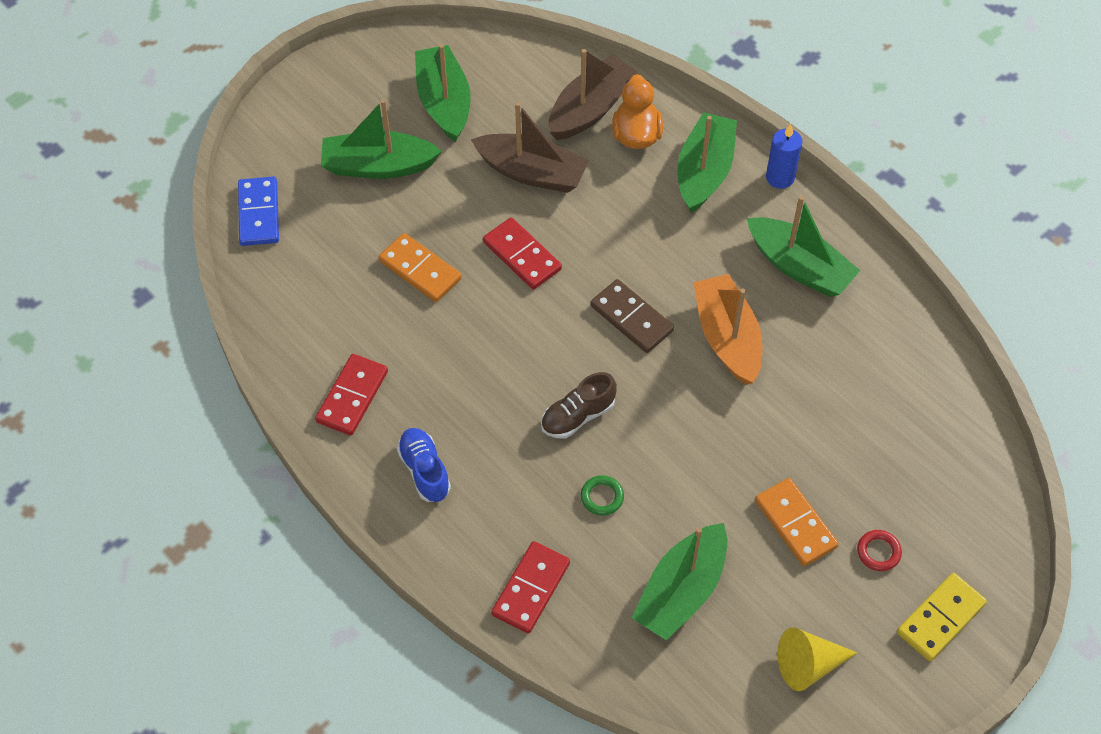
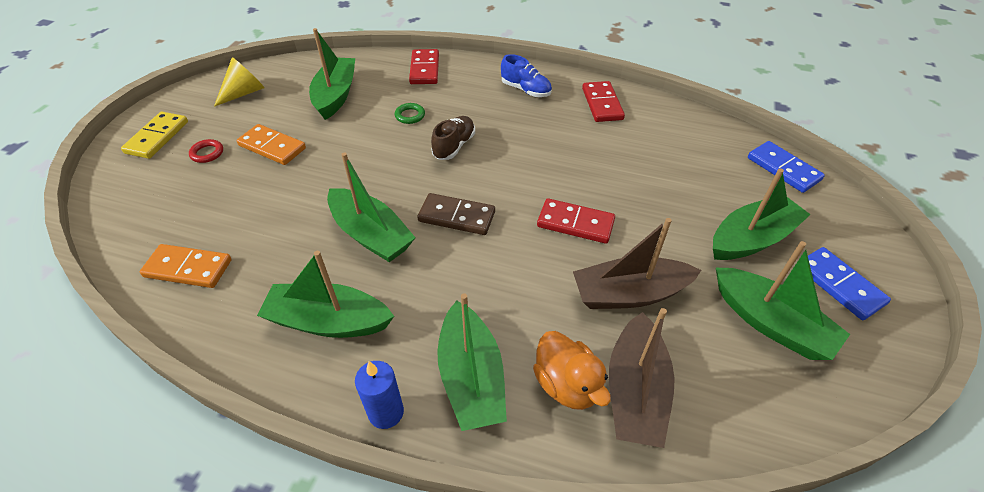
camera: 150 degrees right, 10 degrees down
orange domino [378,233,462,302] -> orange domino moved to [140,244,232,288]
orange boat [693,274,762,385] -> green boat [327,152,416,262]
none -> blue domino [808,247,891,320]

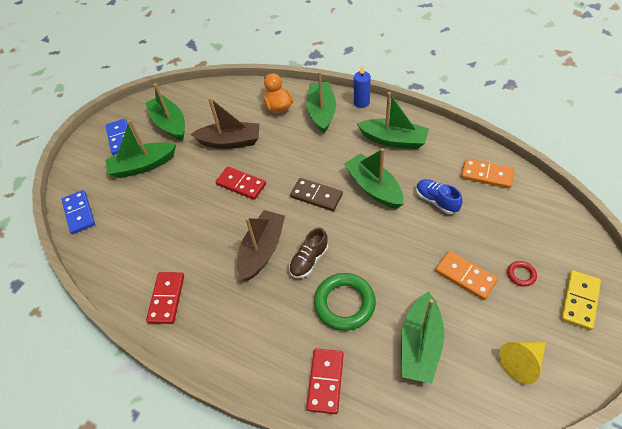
camera: 165 degrees left, 5 degrees up
green ring [395,103,425,124] -> green ring [314,273,376,331], size x2.15
blue shoe [501,54,552,97] -> blue shoe moved to [416,179,463,214]
brown boat [609,308,675,448] -> brown boat moved to [238,210,285,281]

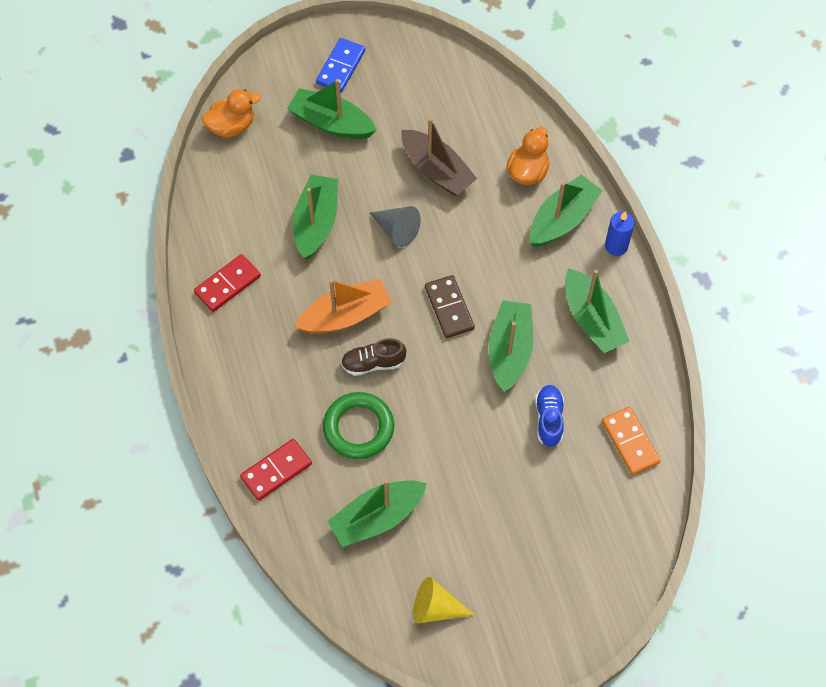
camera: 40 degrees right, 10 degrees up
blue domino [61,190,95,234] -> orange duck [202,89,261,138]
green boat [145,83,185,141] -> green boat moved to [293,175,338,260]
red domino [215,166,266,200] -> grey cone [370,206,421,247]
brown boat [238,210,285,281] -> orange boat [295,279,392,334]
orange domino [435,251,498,300] -> none
red ring [507,261,537,287] -> none
yellow domino [561,270,601,330] -> none

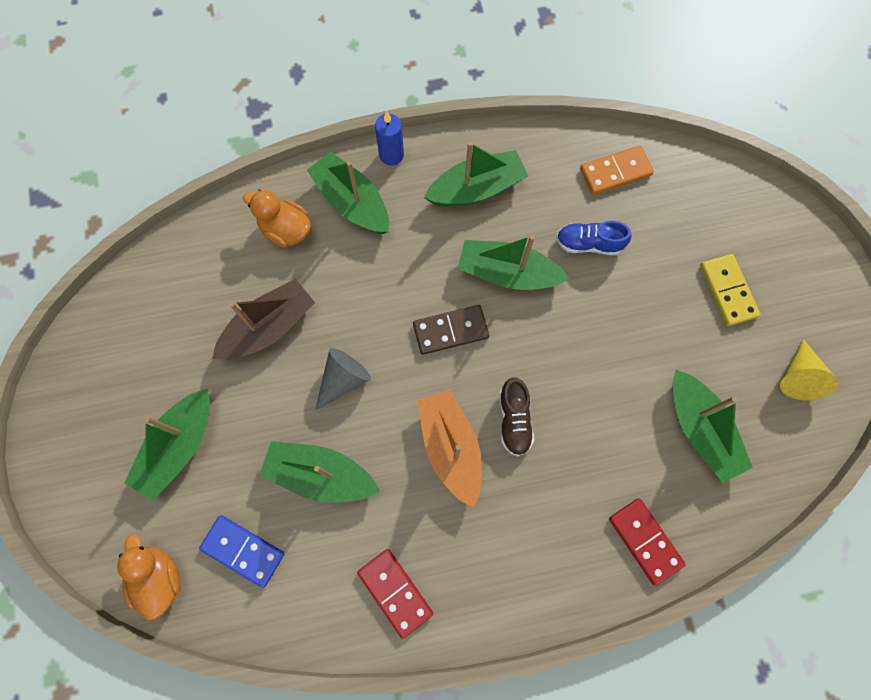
camera: 85 degrees left, 10 degrees up
blue domino [316,38,365,92] -> blue domino moved to [199,515,284,588]
green ring [323,392,394,459] -> none
none -> yellow domino [700,254,761,326]

